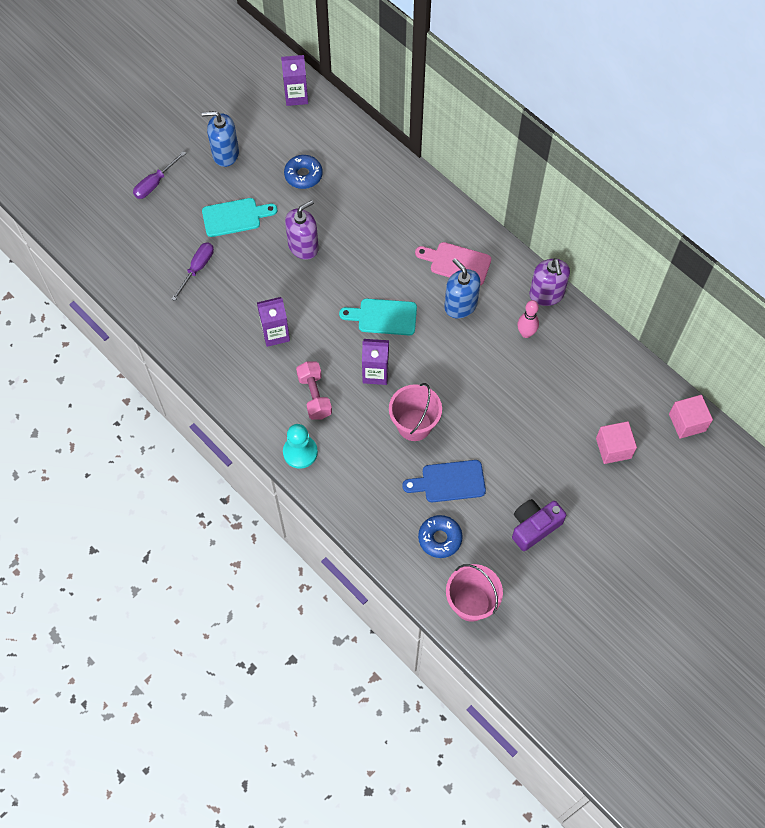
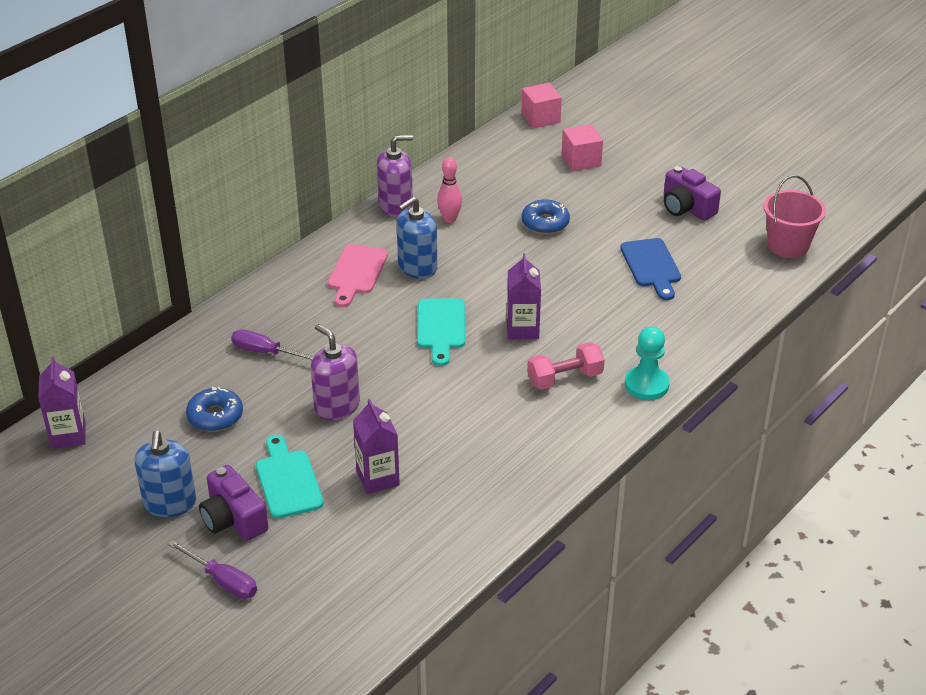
camera: 95 degrees left, 25 degrees down
purple screwdriver [172,242,214,301] -> purple screwdriver moved to [231,330,314,360]
purple carton [257,297,290,347] -> purple carton moved to [353,399,400,494]
pink bucket [389,383,442,441] -> none
blue donut [418,515,463,558] -> blue donut moved to [522,199,570,234]
none -> purple camera [199,465,268,541]

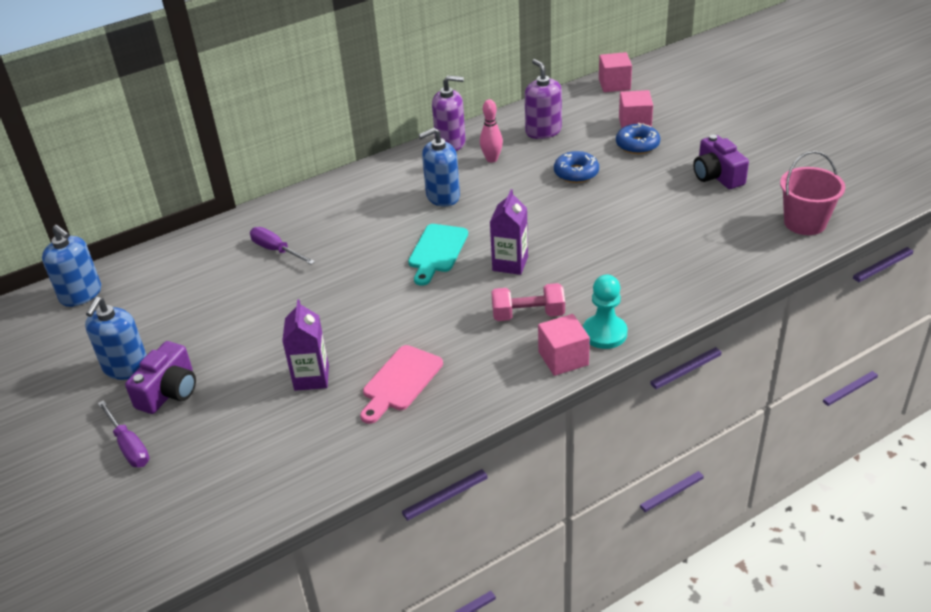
camera: 20 degrees right, 0 degrees up
purple carton [38,356,86,449] -> blue soap dispenser [42,225,101,307]
blue donut [186,387,243,431] -> blue donut moved to [616,123,660,154]
purple camera [199,465,268,541] -> purple camera turned 135 degrees counterclockwise [125,341,196,414]
turquoise cutting board [256,435,324,519] -> none
purple soap dispenser [311,324,360,421] -> purple soap dispenser moved to [525,59,562,139]
pink cutting board [328,244,388,307] -> pink cutting board moved to [360,345,443,424]
blue cutting board [620,238,681,300] -> none
none -> pink cube [538,314,590,376]

